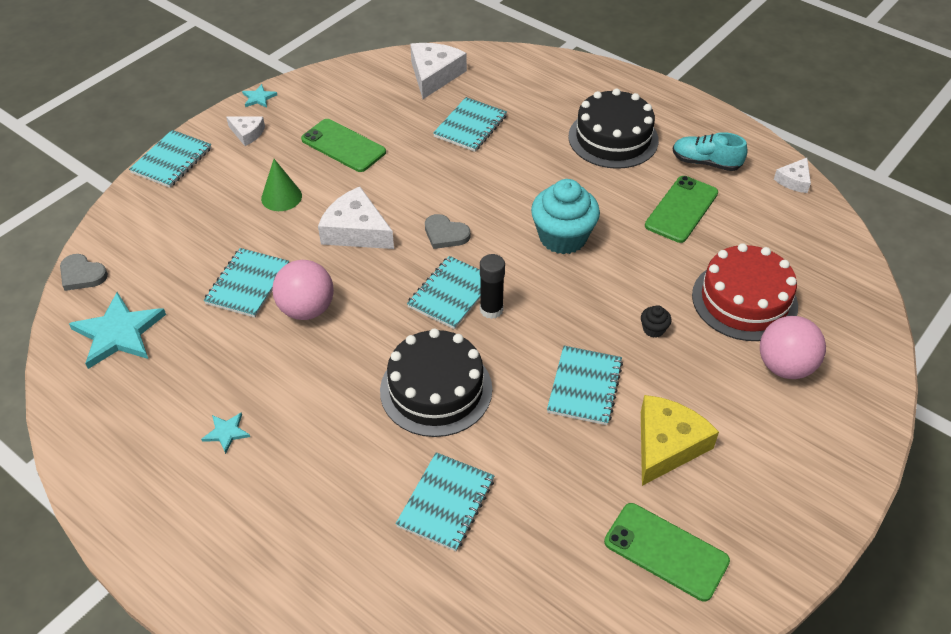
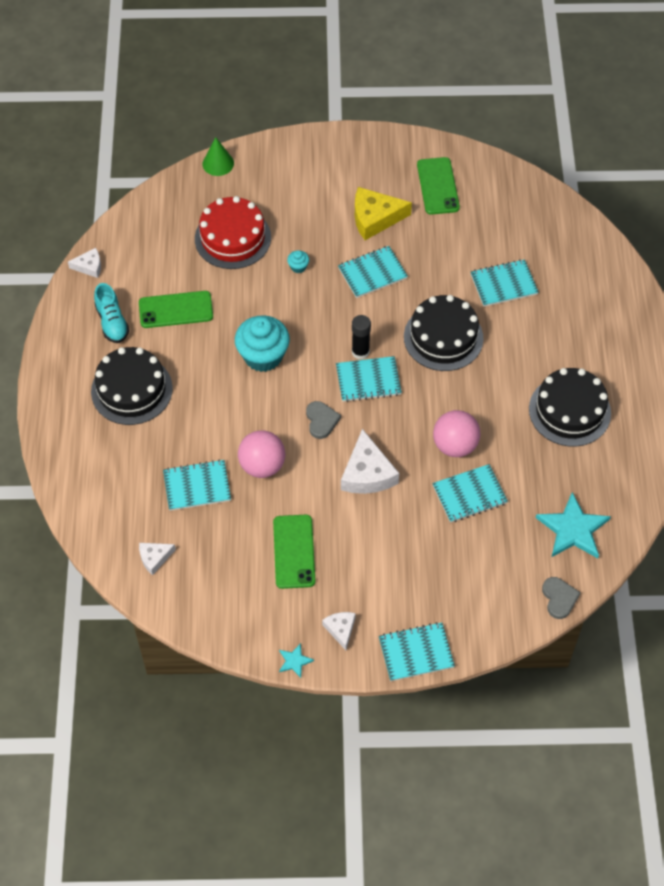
camera: 130 degrees left, 10 degrees up
turquoise star [201,412,250,454] -> black cake [529,368,611,447]
green cone [261,159,302,211] -> green cone moved to [202,137,234,176]
white cheese [410,43,467,99] -> white cheese [139,543,176,575], size x0.55
black cupcake [641,305,671,338] -> turquoise cupcake [287,250,309,273]
pink ball [760,316,826,379] -> pink ball moved to [238,430,285,478]

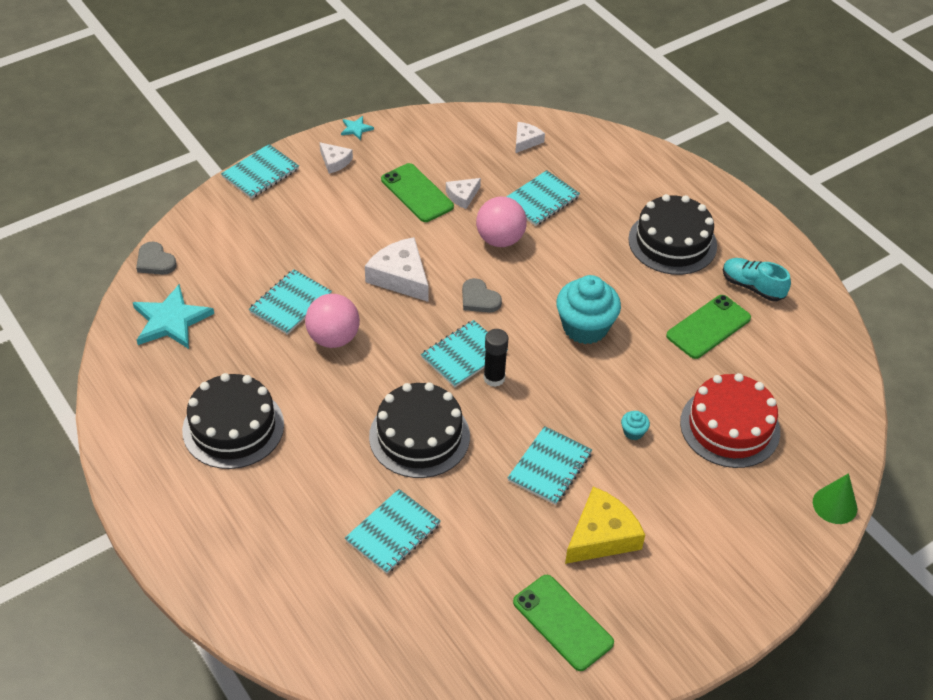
camera: 145 degrees right, 10 degrees down
white cheese [68,248,101,278] -> white cheese moved to [446,178,481,209]

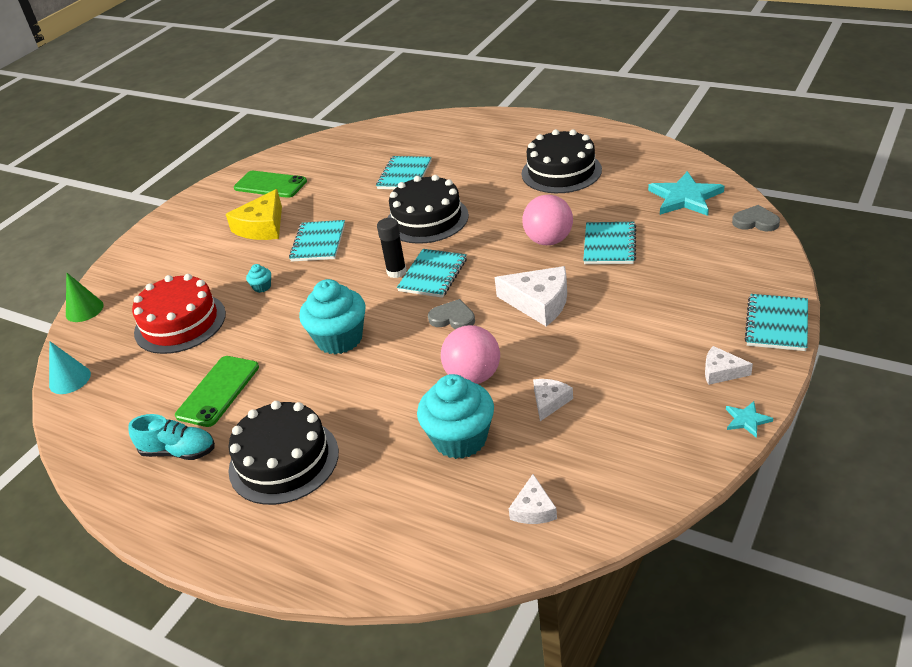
camera: 160 degrees right, 10 degrees down
green phone [381,163,454,222] -> none
turquoise notebook [507,170,580,226] -> turquoise cupcake [417,374,494,459]
none -> turquoise cone [49,341,91,394]

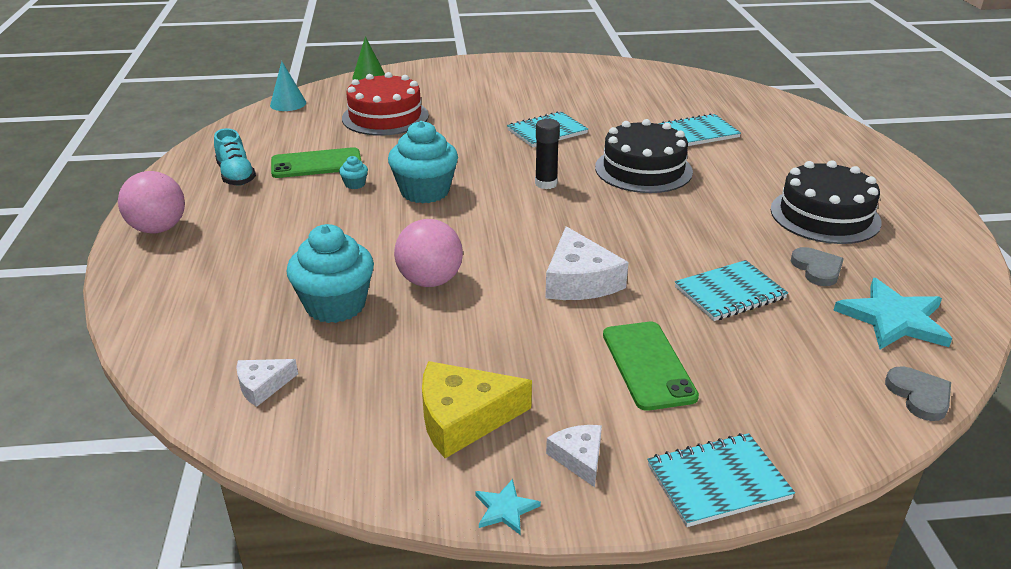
camera: 50 degrees right, 5 degrees down
yellow cheese [226,189,282,240] -> yellow cheese moved to [422,361,532,458]
black cake [228,401,339,505] -> none
green phone [234,171,307,198] -> green phone moved to [603,322,699,411]
turquoise cupcake [246,264,271,293] -> turquoise cupcake moved to [339,156,368,189]
turquoise notebook [397,249,467,298] -> none
grey heart [428,299,475,329] -> grey heart moved to [791,247,844,286]
pink ball [522,195,573,245] -> pink ball moved to [118,171,185,234]
white cheese [533,379,573,421] -> none

